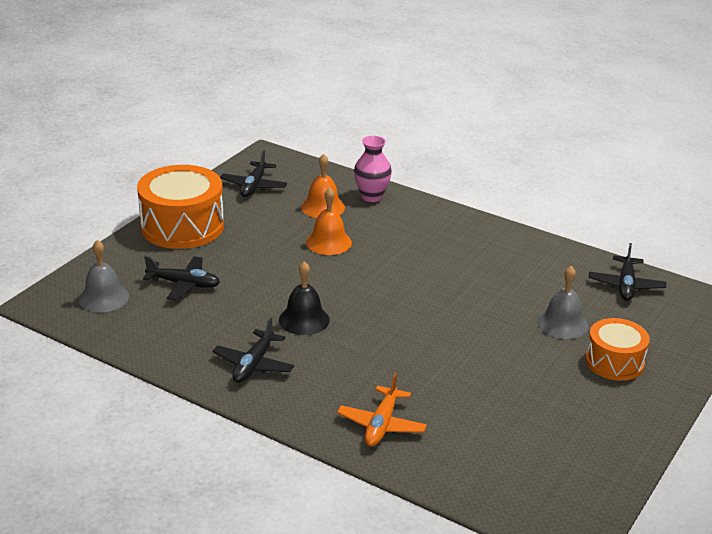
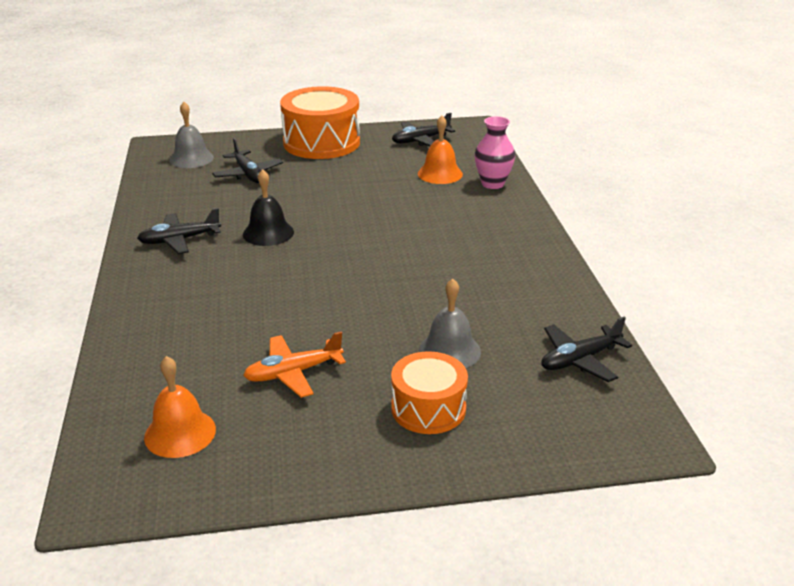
camera: 50 degrees right, 0 degrees up
orange bell [306,187,352,255] -> orange bell moved to [144,356,216,458]
orange plane [337,373,427,447] -> orange plane moved to [243,332,346,398]

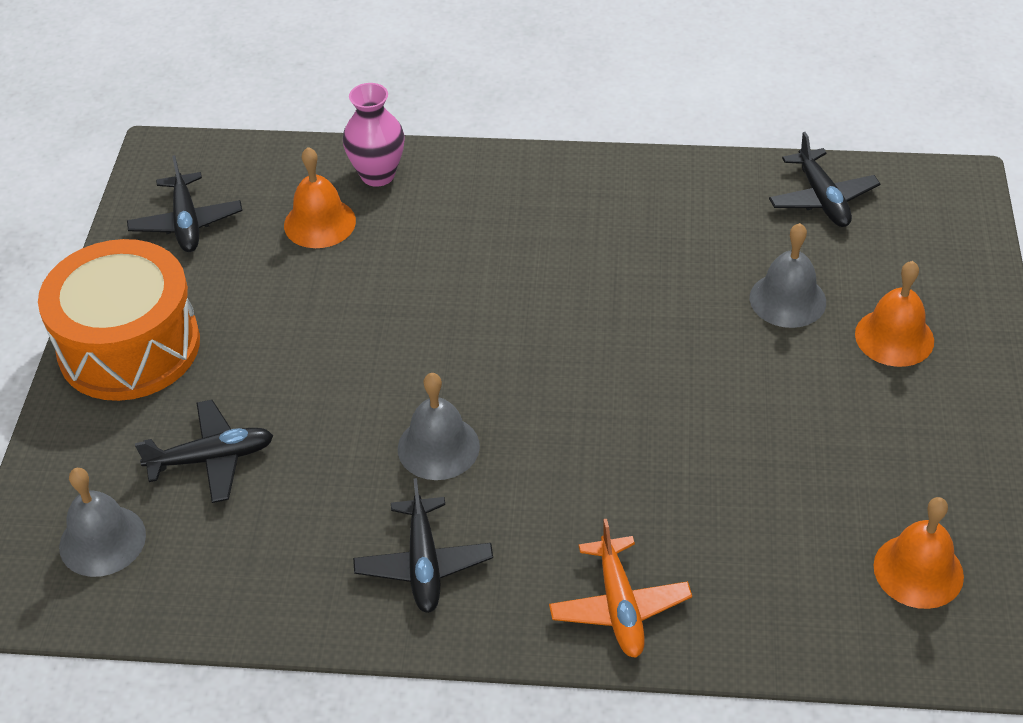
camera: 75 degrees left, 15 degrees up
black bell [243,169,294,246] -> grey bell [398,373,480,480]
orange plane [243,332,346,398] -> orange plane moved to [549,519,692,658]
orange drum [391,351,468,434] -> orange bell [855,261,934,367]

